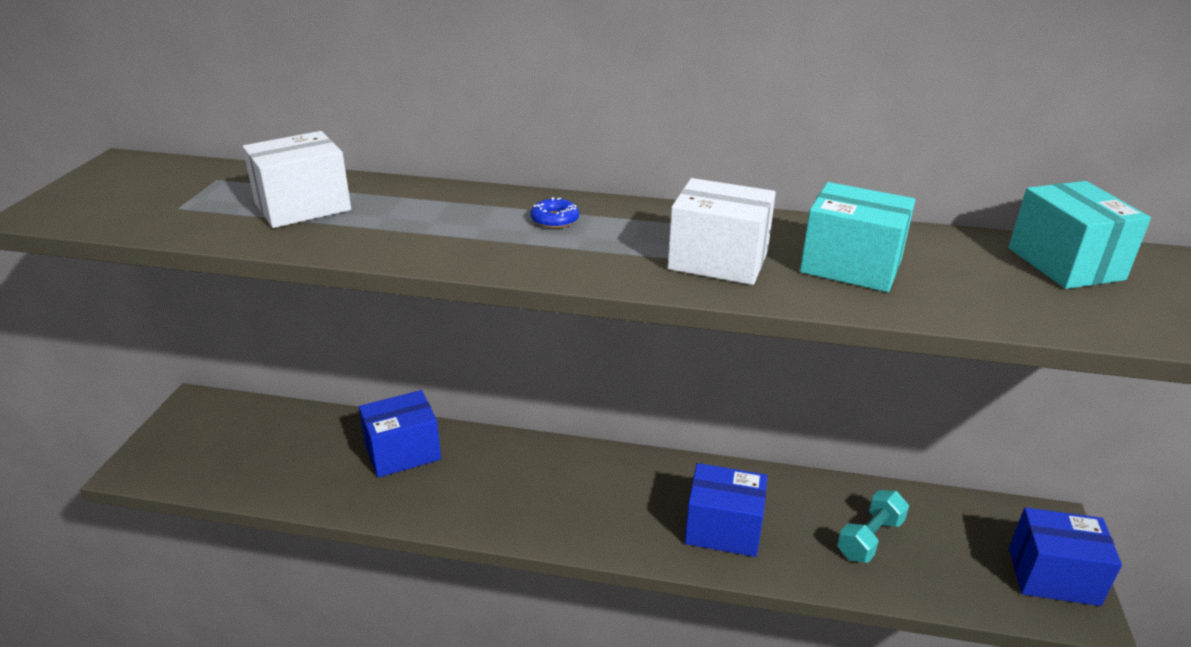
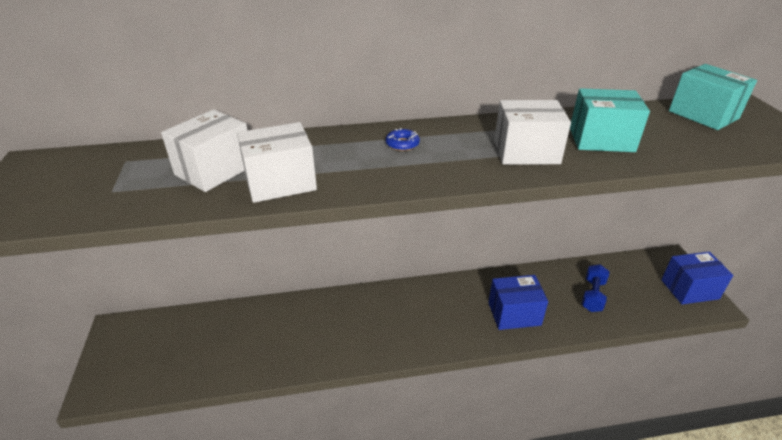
camera: 20 degrees left, 5 degrees up
blue box [359,390,441,478] -> none
turquoise dumbbell [837,490,909,563] -> blue dumbbell [582,264,609,312]
none -> white box [237,122,317,203]

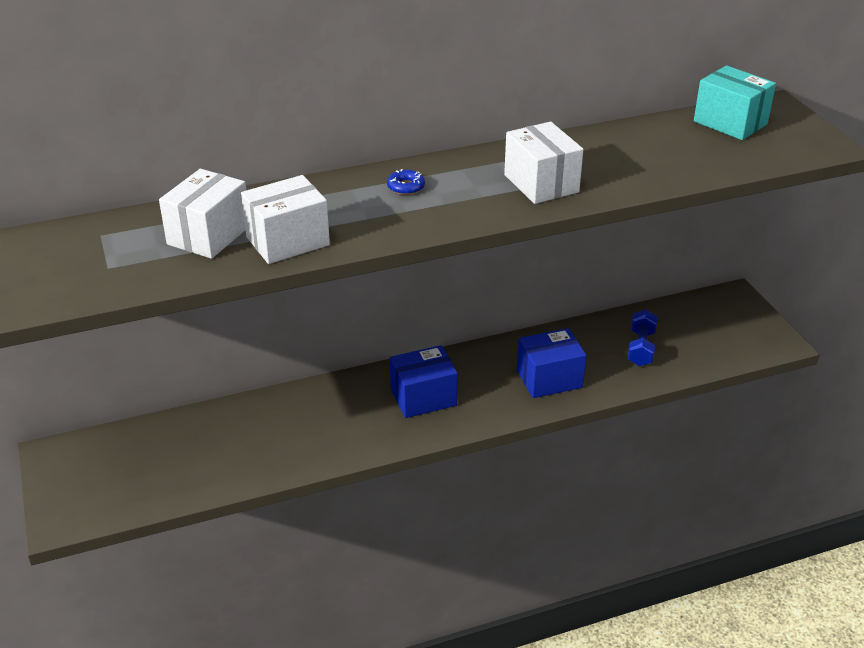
camera: 10 degrees left, 0 degrees up
white box [494,100,571,165] -> white box turned 75 degrees clockwise [504,122,583,204]
turquoise box [570,88,650,152] -> none
blue box [661,252,733,305] -> blue box moved to [390,345,458,418]

